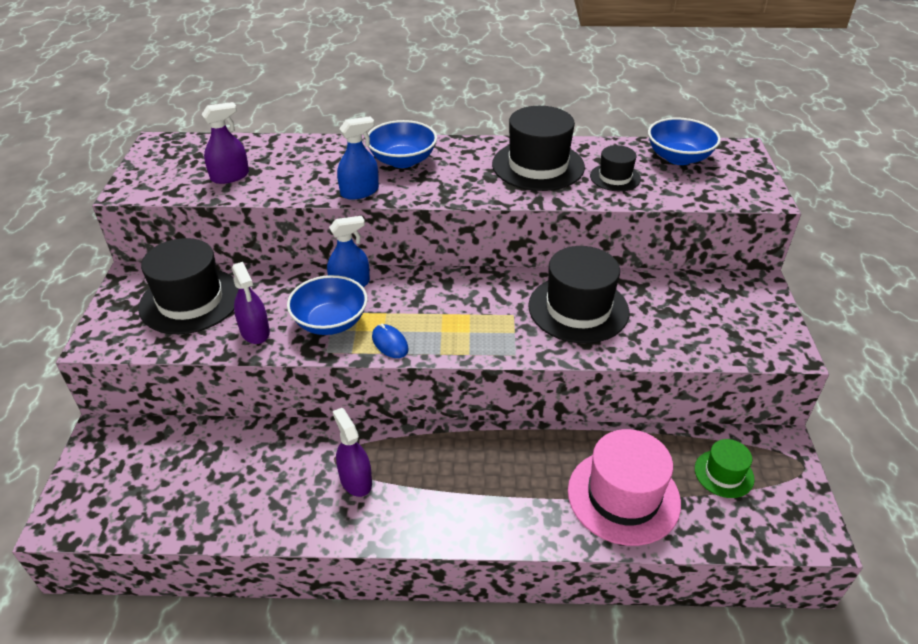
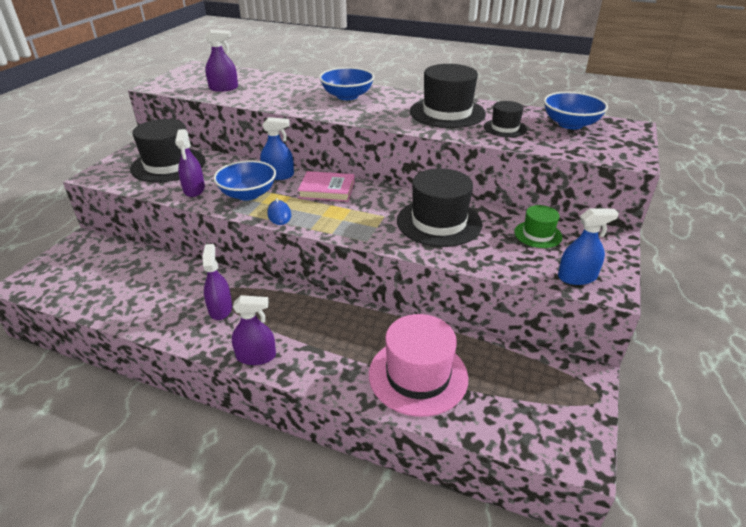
camera: 20 degrees right, 5 degrees down
blue spray bottle [337,116,379,200] -> blue spray bottle moved to [558,208,619,285]
green hat [695,439,755,498] -> green hat moved to [514,205,563,248]
none -> purple spray bottle [232,295,276,365]
none -> pink book [298,171,355,202]

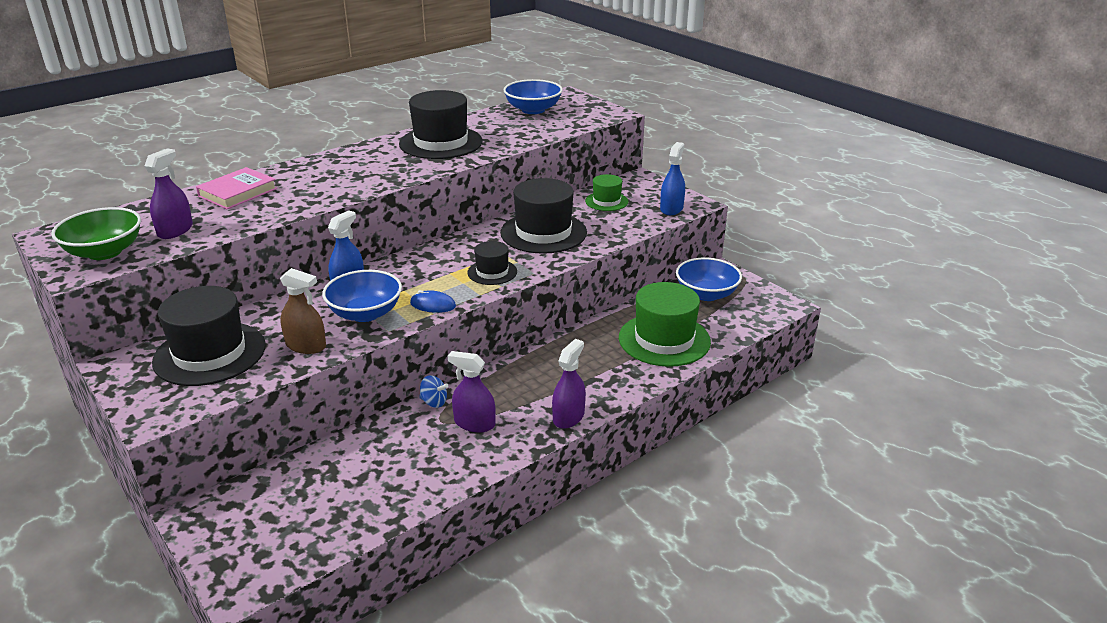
camera: 60 degrees left, 5 degrees down
purple spray bottle [175,129,205,197] -> brown spray bottle [280,268,326,354]
pink book [298,171,355,202] -> pink book moved to [196,167,277,209]
blue bowl [319,67,375,100] -> blue bowl moved to [676,258,742,301]
pink hat [369,314,468,417] -> green hat [619,282,711,367]
black hat [484,101,527,137] -> black hat moved to [467,241,517,285]
none -> green bowl [51,207,141,260]
none -> blue spinning top [419,375,448,408]

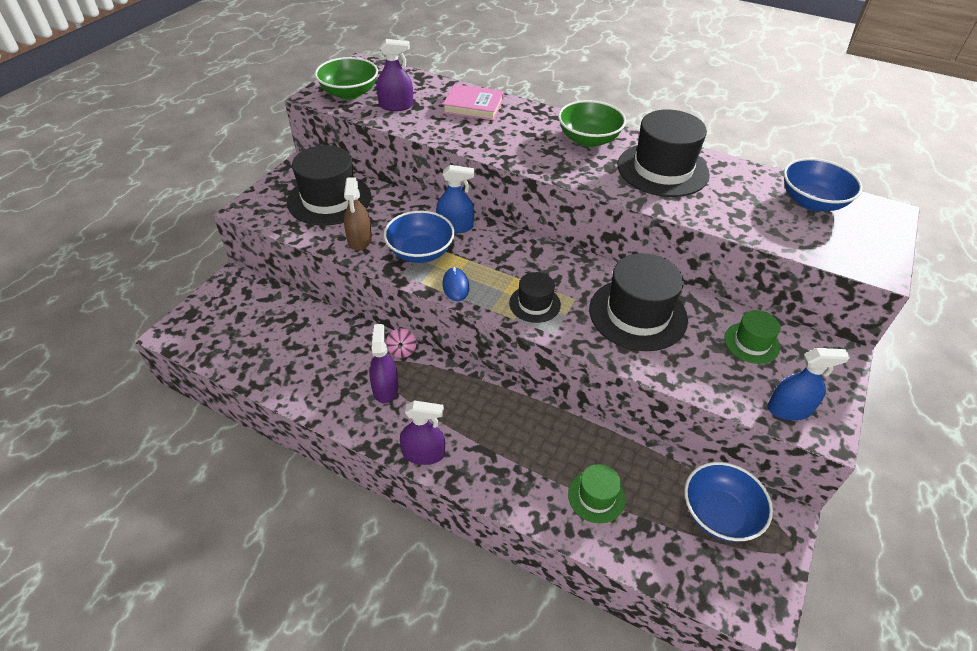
camera: 65 degrees right, 15 degrees up
blue spinning top [419,375,448,408] -> pink spinning top [386,328,416,358]
green hat [619,282,711,367] -> green hat [568,464,626,524], size x0.53
none -> green bowl [558,100,626,147]

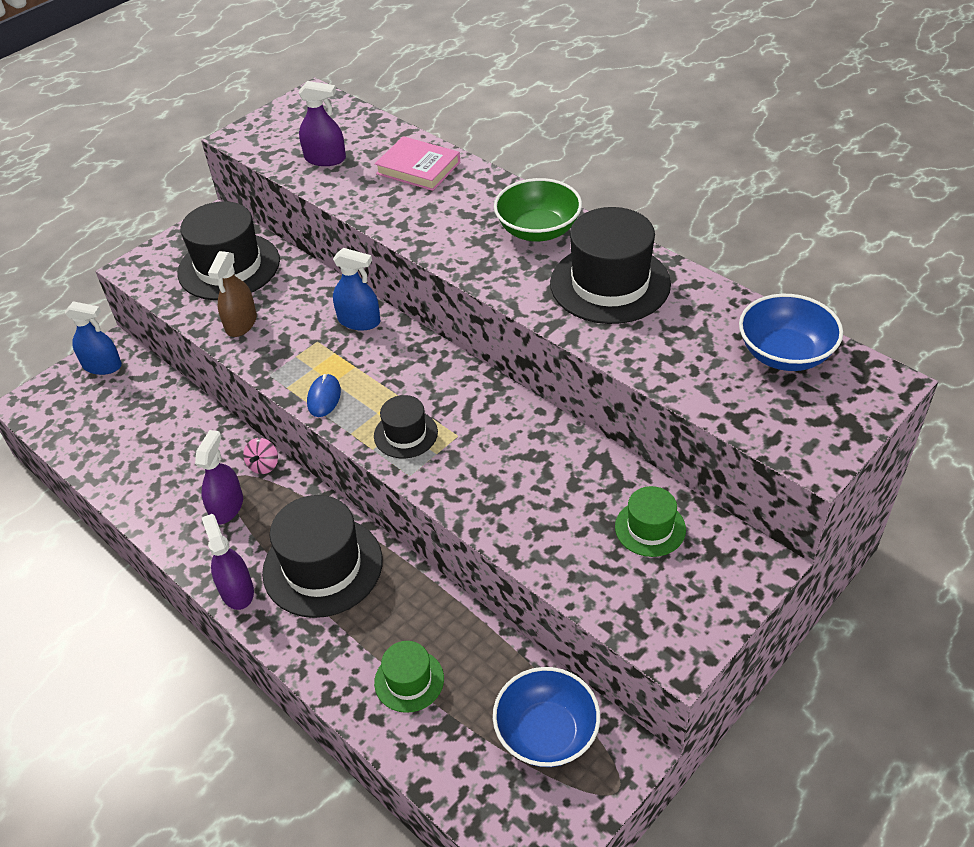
camera: 20 degrees right, 0 degrees up
green bowl [315,57,378,100] -> none
blue bowl [384,211,455,263] -> none
purple spray bottle [400,401,445,465] -> purple spray bottle turned 135 degrees counterclockwise [202,514,254,610]
black hat [589,253,688,351] -> black hat moved to [262,495,383,618]
blue spray bottle [768,348,850,421] -> blue spray bottle moved to [64,301,122,375]

